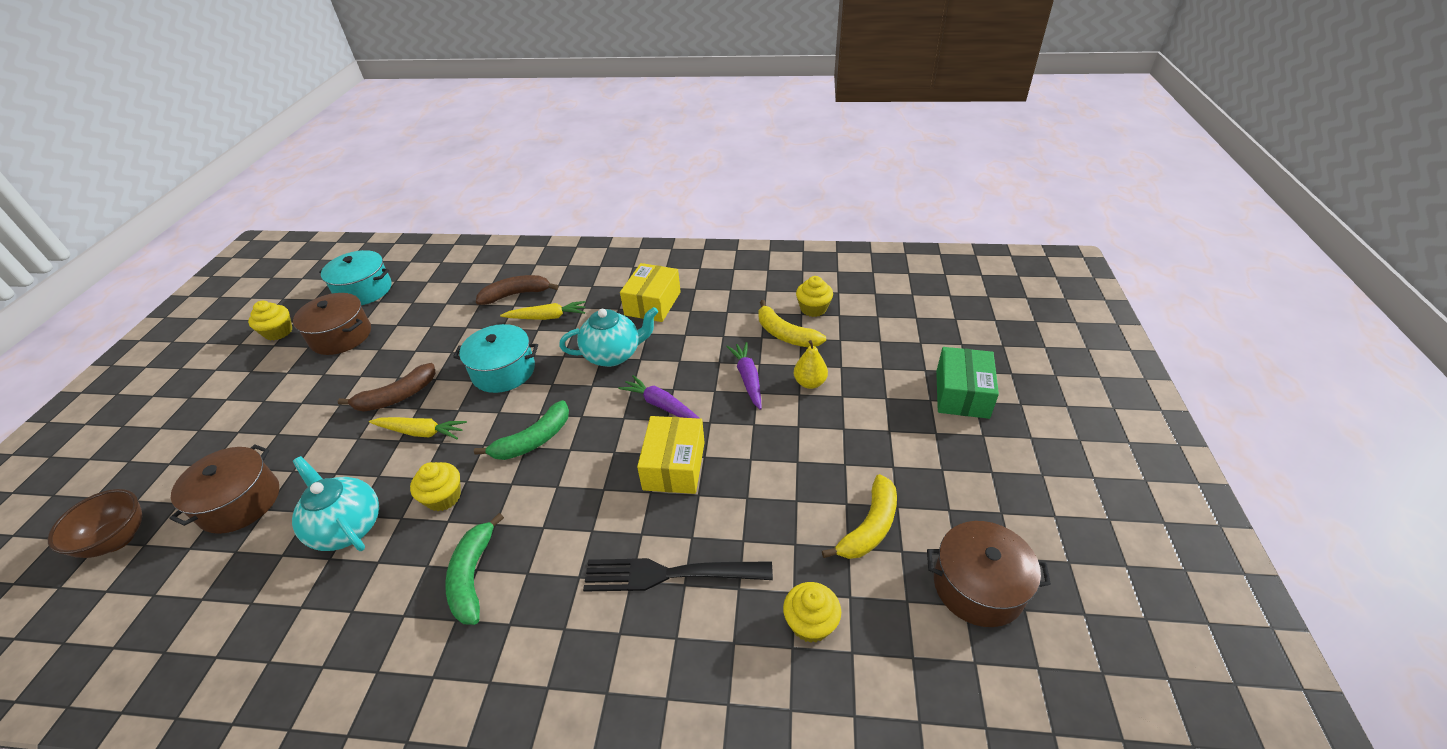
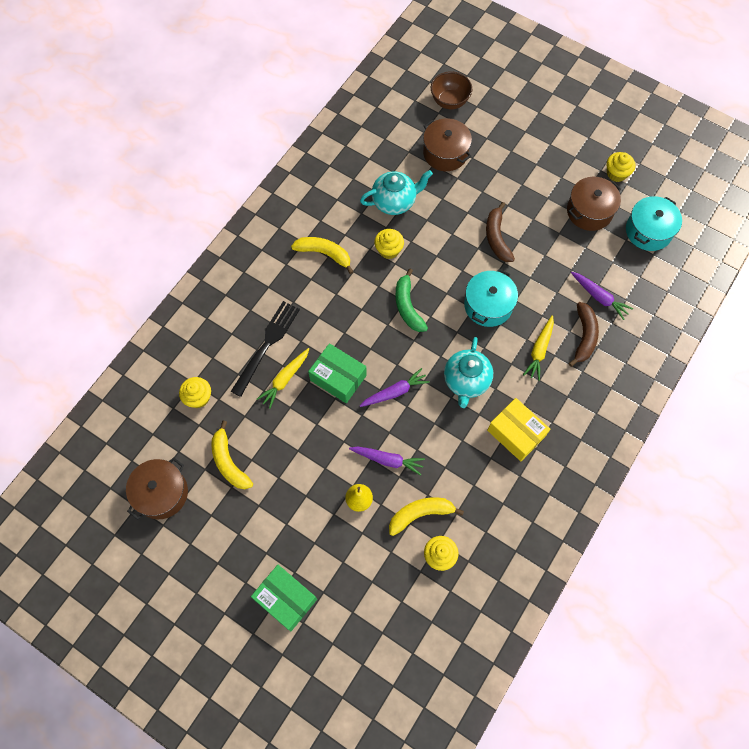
camera: 115 degrees right, 25 degrees up
yellow carrot [369,417,467,439] -> yellow carrot moved to [257,348,309,409]
green banana [445,513,504,625] -> yellow banana [291,237,353,274]
yellow box [637,416,705,494] -> green box [308,343,367,403]
none -> purple carrot [571,272,633,320]

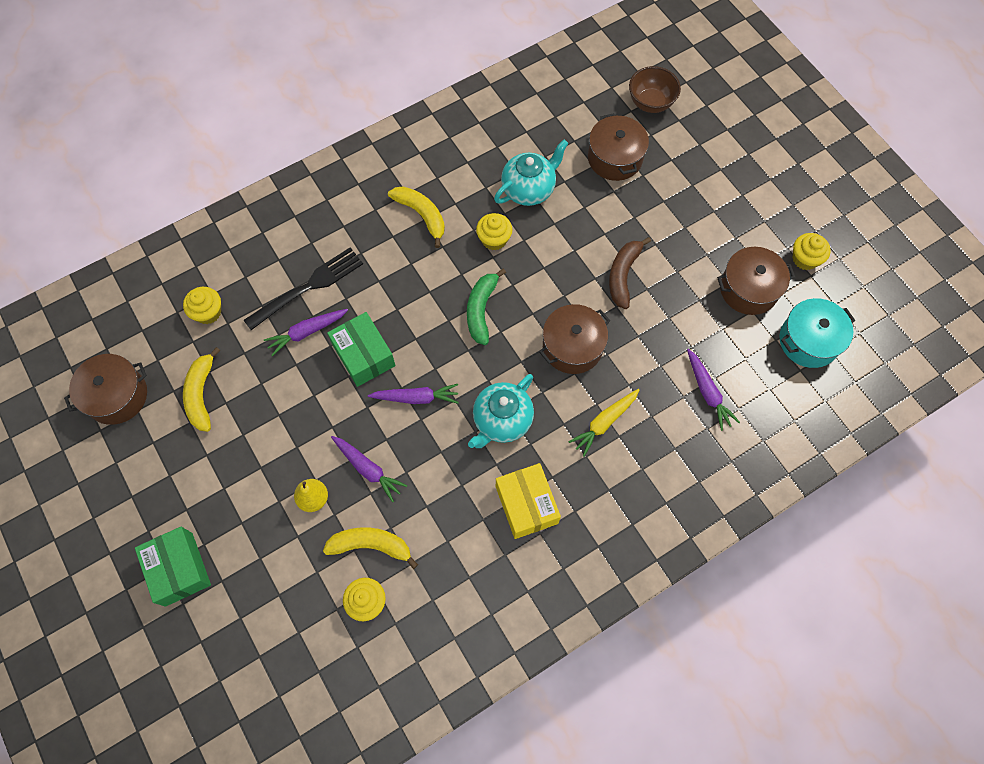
camera: 25 degrees right, 0 degrees up
yellow carrot [257,348,309,409] -> purple carrot [264,309,348,356]
turquoise teapot [360,170,433,215] -> turquoise teapot turned 45 degrees counterclockwise [494,140,569,206]
turquoise pot [464,269,518,327] -> brown pot [539,304,610,374]
brown banana [569,302,599,367] -> none

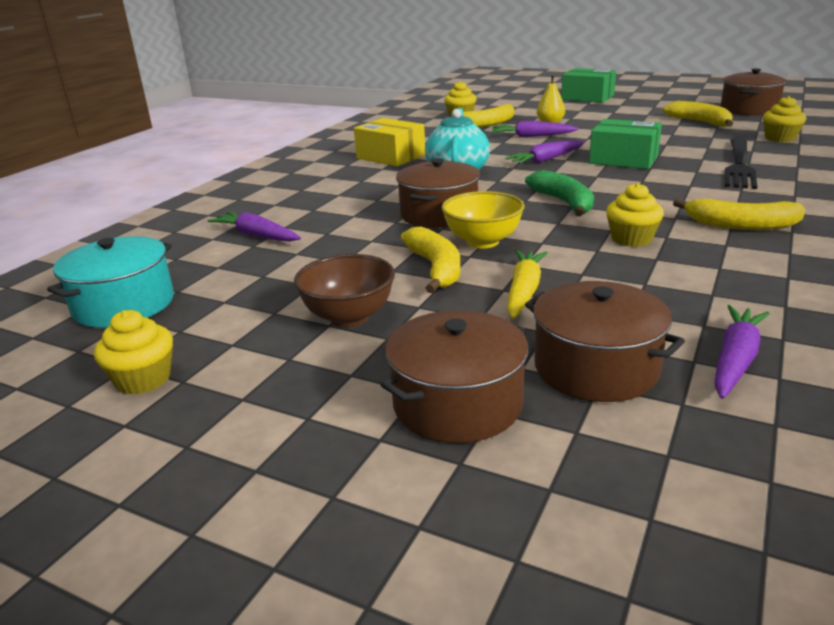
camera: 150 degrees right, 40 degrees down
purple carrot [264,309,348,356] -> purple carrot moved to [714,305,770,399]
turquoise teapot [494,140,569,206] -> none
yellow carrot [568,389,640,457] -> yellow carrot moved to [507,250,548,319]
brown banana [609,237,651,309] -> yellow banana [401,226,460,293]
brown bowl [629,66,681,113] -> brown bowl moved to [294,254,395,327]
brown pot [717,247,795,315] -> brown pot moved to [381,310,528,443]
none -> yellow bowl [441,191,525,249]

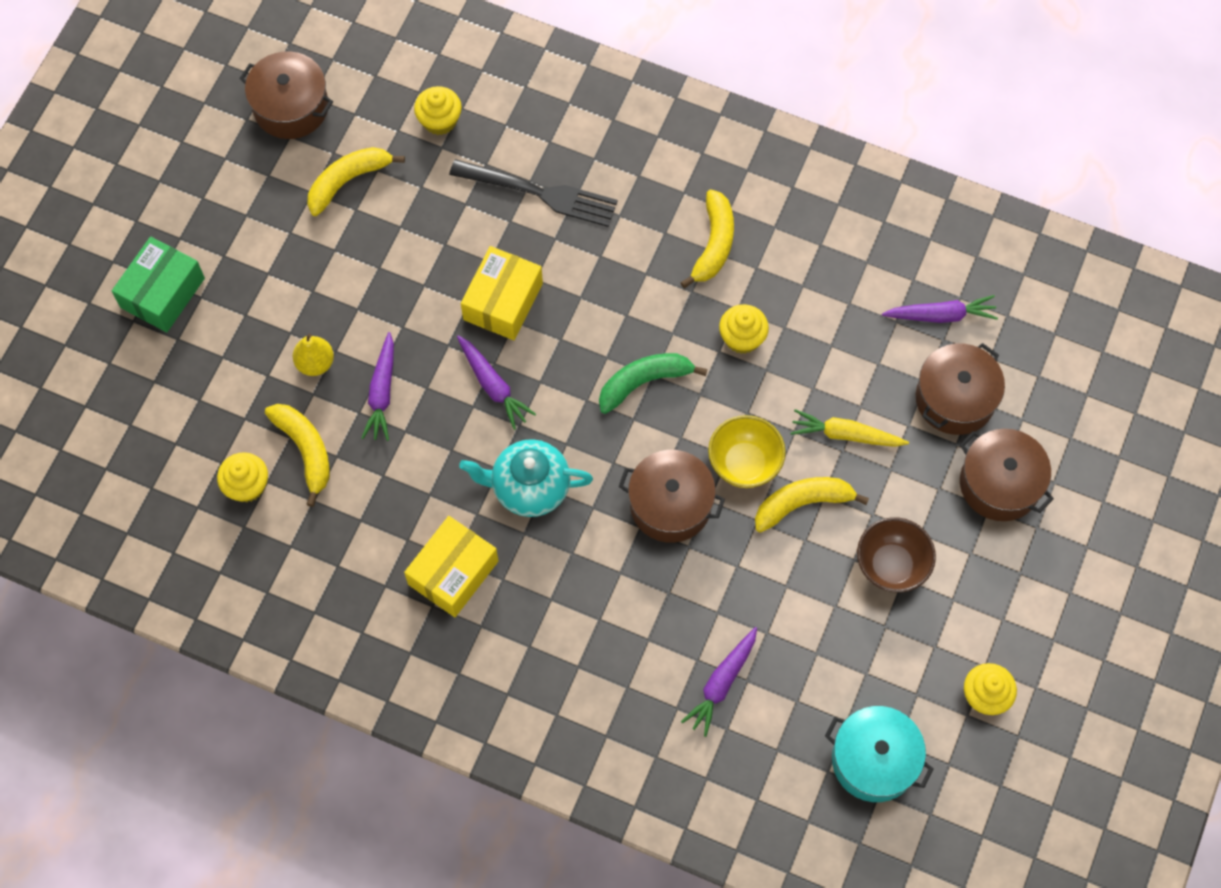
camera: 95 degrees left, 40 degrees up
green box [589,119,662,169] -> yellow box [461,246,543,340]
purple carrot [714,305,770,399] -> purple carrot turned 150 degrees clockwise [882,295,998,323]

